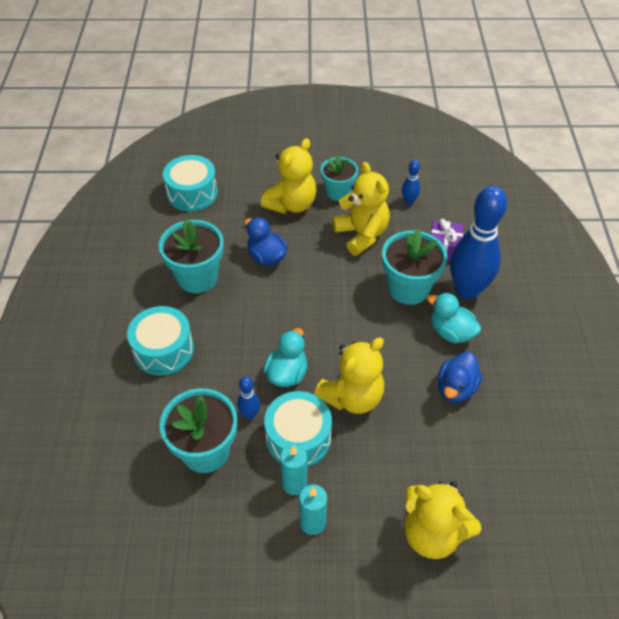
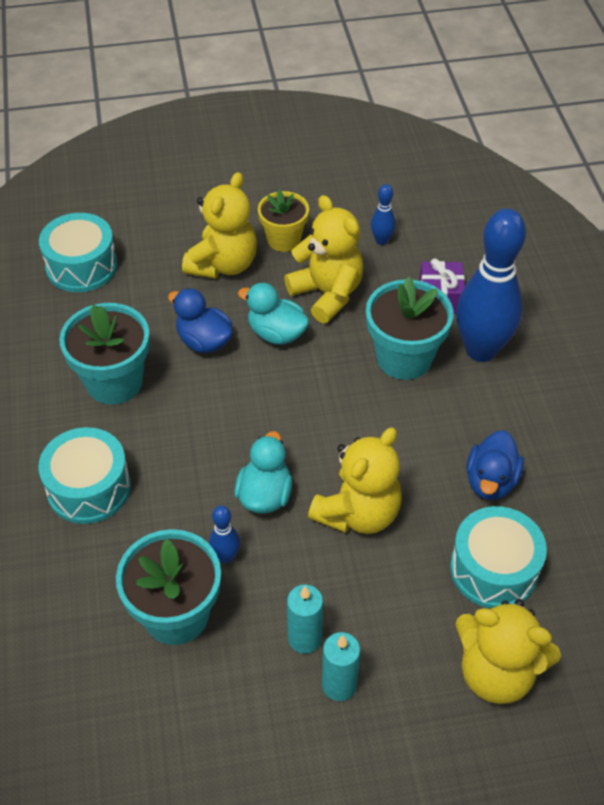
camera: 10 degrees left, 0 degrees up
turquoise drum [264,391,332,467] -> turquoise drum moved to [450,506,547,608]
turquoise flower pot [321,155,358,201] -> yellow flower pot [258,189,309,252]
turquoise duck [427,293,481,343] -> turquoise duck moved to [238,283,309,344]

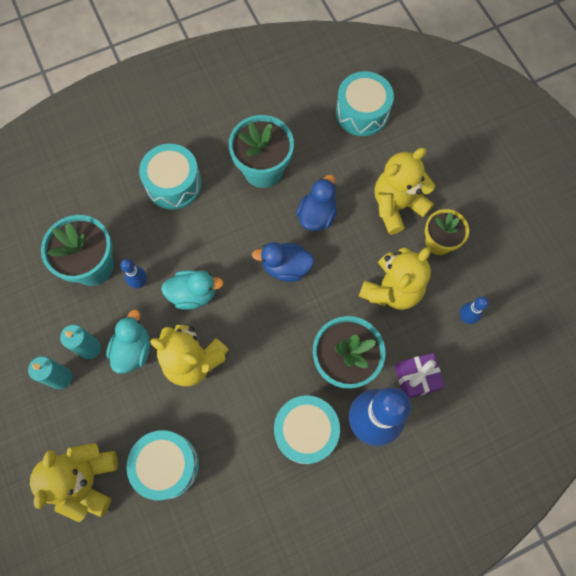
camera: 75 degrees right, 20 degrees up
yellow teddy bear [182,172,257,279] -> yellow teddy bear turned 135 degrees clockwise [375,148,435,235]
turquoise duck [238,283,309,344] -> turquoise duck moved to [106,309,150,374]
blue duck [467,430,524,500] -> blue duck moved to [252,242,314,282]
none -> turquoise drum [274,396,340,464]

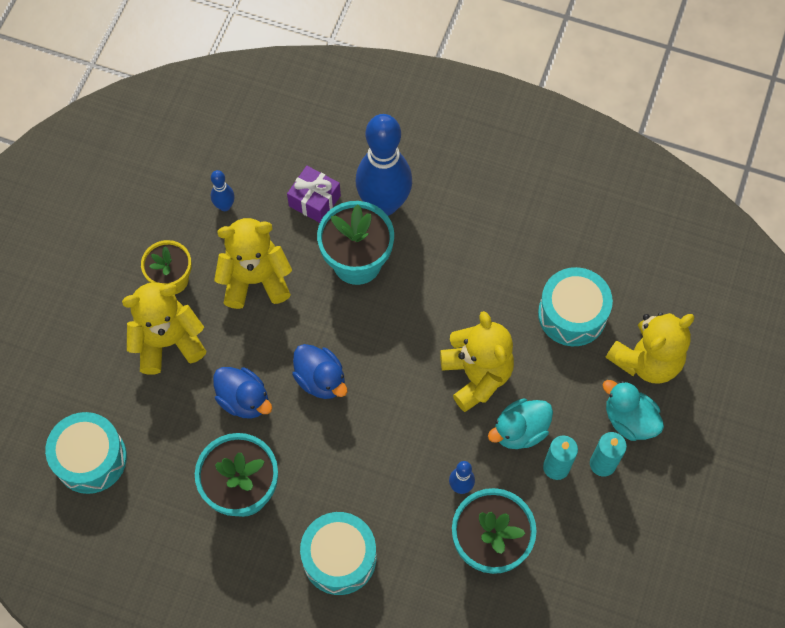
camera: 135 degrees left, 5 degrees down
turquoise duck [161,270,224,310] -> turquoise duck moved to [603,380,664,441]
turquoise drum [274,396,340,464] -> none
blue duck [296,175,337,231] -> blue duck turned 120 degrees counterclockwise [213,367,272,419]
yellow teddy bear [375,148,435,235] -> yellow teddy bear turned 150 degrees clockwise [122,282,207,375]

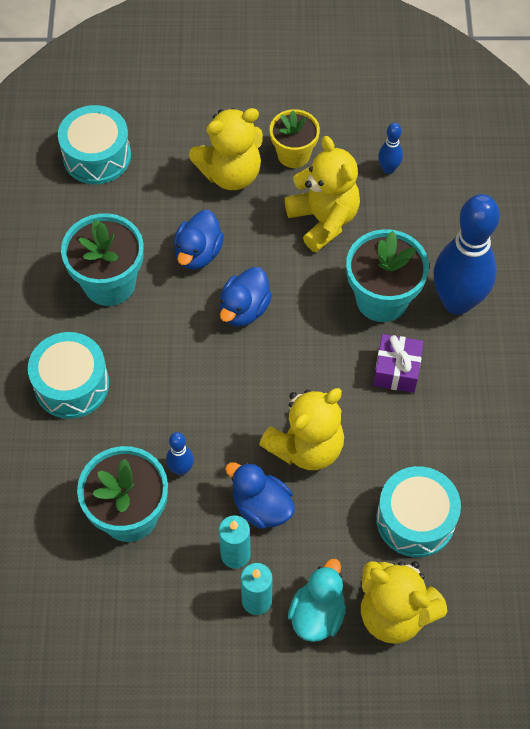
camera: 70 degrees right, 5 degrees down
yellow teddy bear [122,282,207,375] -> yellow teddy bear turned 105 degrees clockwise [189,108,263,190]
purple gift [287,166,341,223] -> purple gift moved to [373,334,423,393]
turquoise duck [488,398,553,449] -> blue duck [225,462,295,529]

